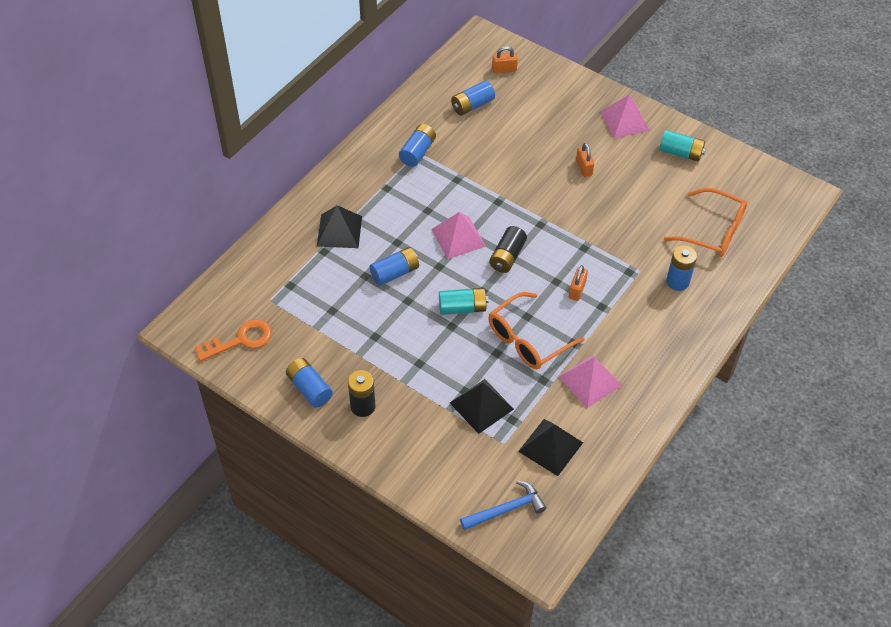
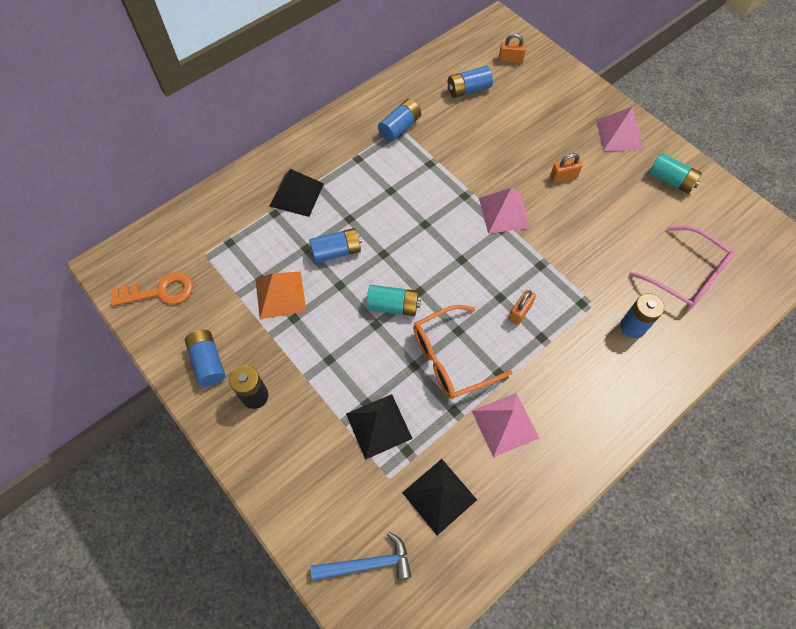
camera: 15 degrees right, 10 degrees up
pink pyramid [431,212,486,259] -> pink pyramid moved to [479,188,531,234]
black battery [489,226,527,273] -> none
orange padlock [576,143,594,177] -> orange padlock turned 75 degrees clockwise [550,153,583,183]
orange glasses [664,188,747,257] -> pink glasses [629,226,735,309]
none -> orange pyramid [255,272,306,319]

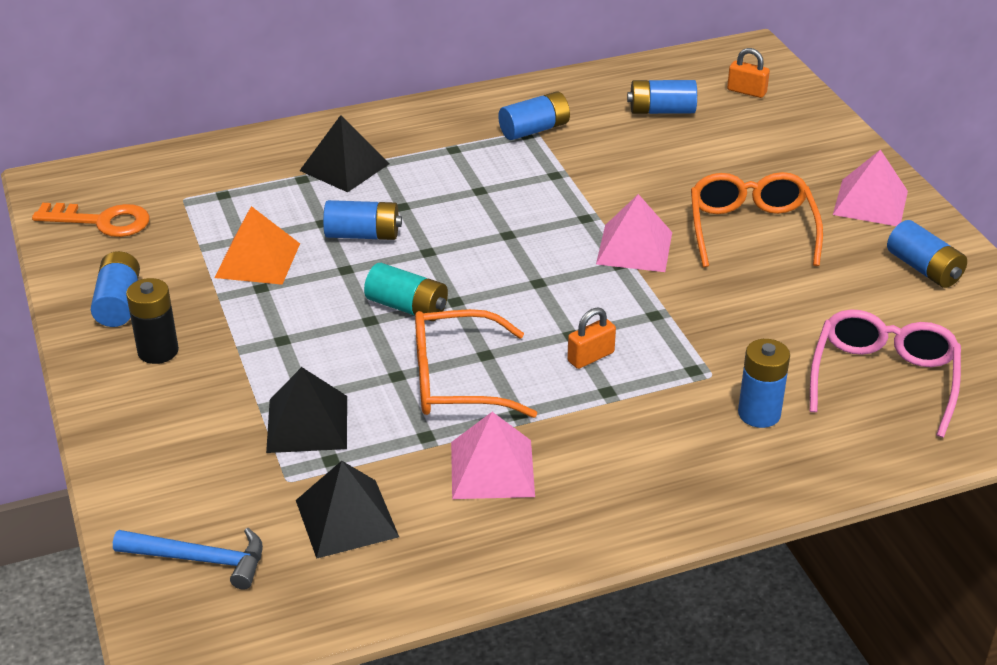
camera: 20 degrees right, 25 degrees down
orange padlock [550,153,583,183] -> orange glasses [691,172,823,267]
pink glasses [629,226,735,309] -> pink glasses turned 135 degrees counterclockwise [810,309,961,438]
turquoise battery [649,153,702,194] -> blue battery [887,220,967,288]

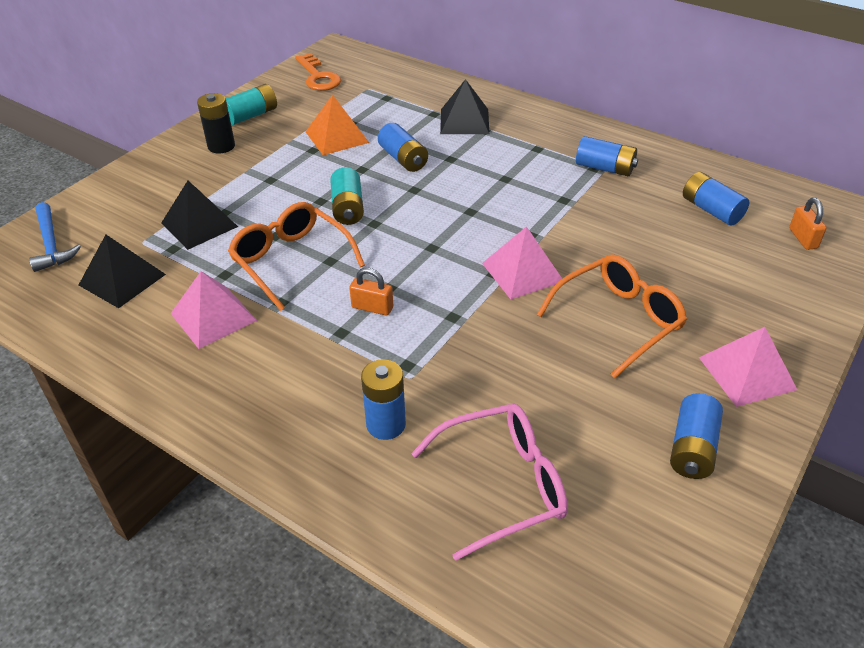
camera: 55 degrees right, 5 degrees up
blue battery [91,251,140,327] -> turquoise battery [226,84,277,125]

